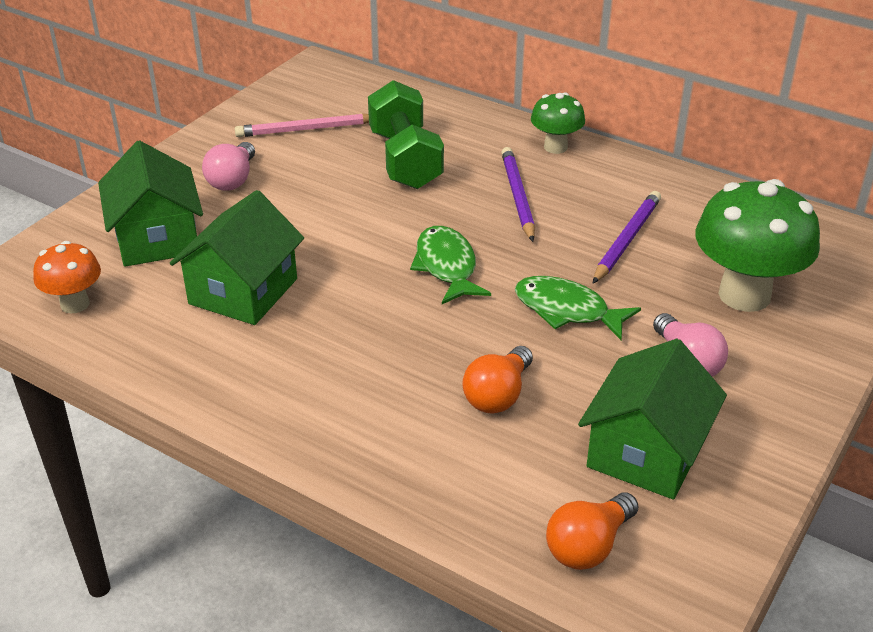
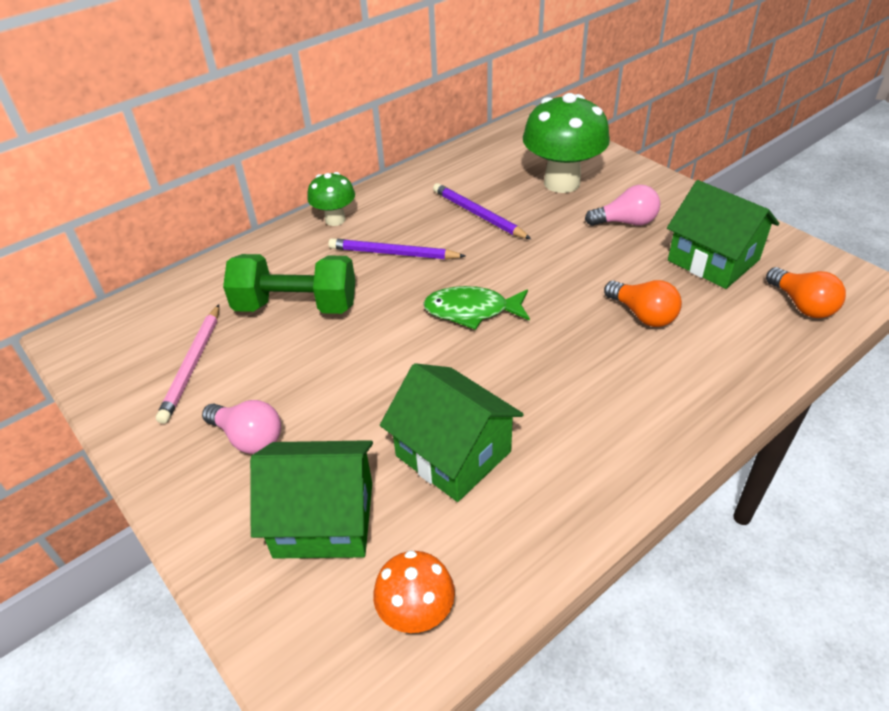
camera: 70 degrees left, 5 degrees up
green fish [515,276,641,340] -> none

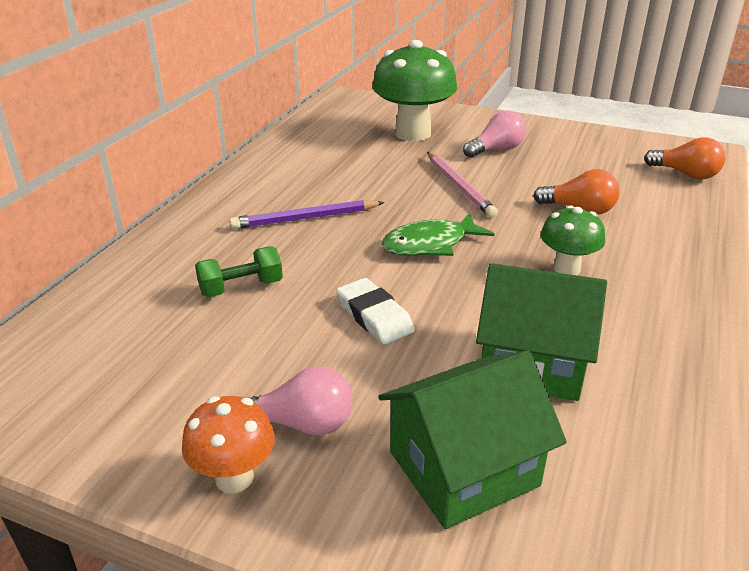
camera: 30 degrees left, 10 degrees down
pink pencil [156,304,219,424] -> pink pencil moved to [427,152,498,218]
green dumbbell [223,254,355,314] -> green dumbbell [195,246,283,297], size x0.56
green mushroom [307,172,355,226] -> green mushroom moved to [541,205,605,275]
orange mushroom [373,550,455,633] -> orange mushroom moved to [182,396,275,493]
purple pencil [433,183,531,239] -> none
green house [667,180,780,289] -> none
none -> white eraser [336,278,415,345]

